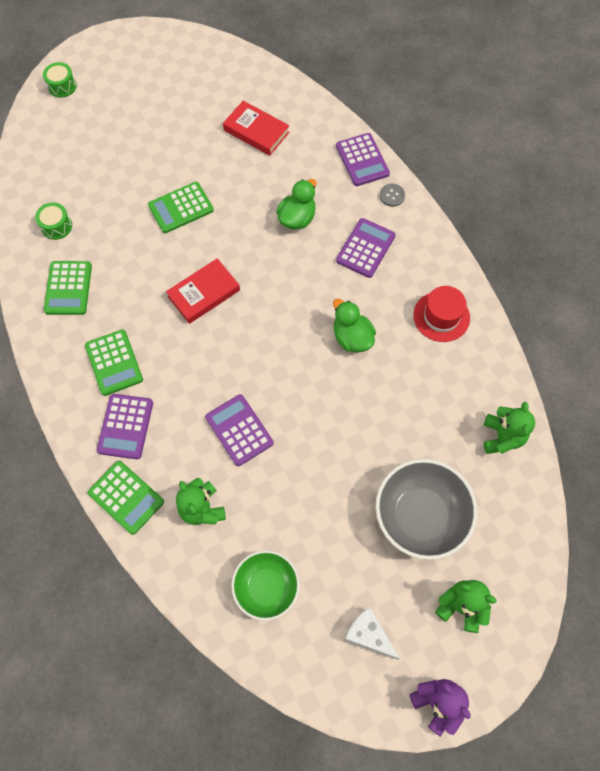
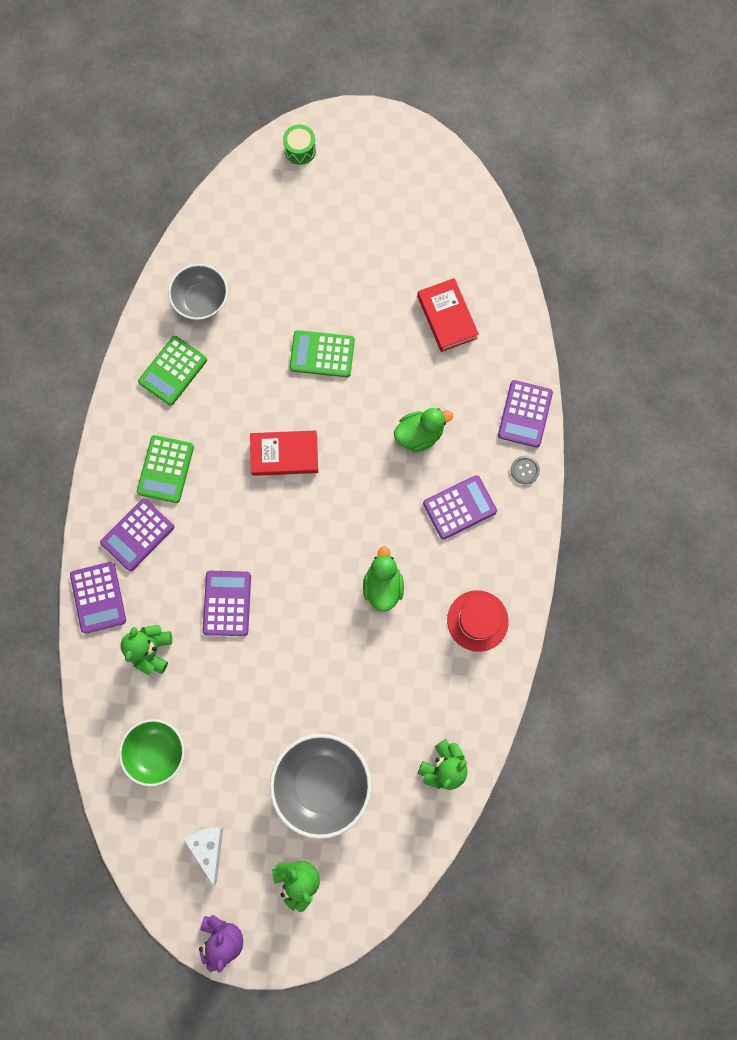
camera: 35 degrees right, 10 degrees up
green drum [35,202,72,240] -> grey bowl [168,264,228,320]
green calculator [88,461,164,535] -> purple calculator [70,562,126,634]

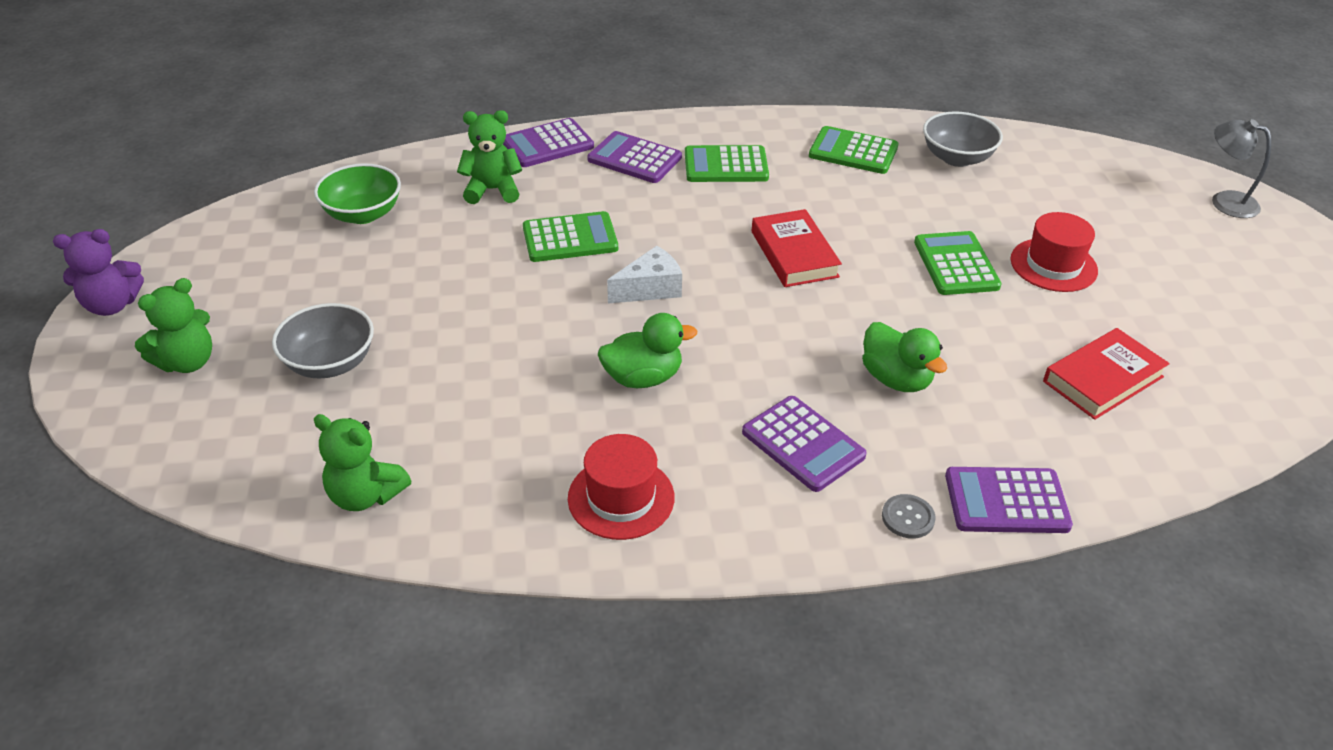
camera: 75 degrees right, 35 degrees down
white cheese [183,827,223,886] -> white cheese moved to [607,246,682,304]
purple calculator [203,571,251,636] -> green calculator [523,211,618,262]
grey bowl [270,734,371,839] -> grey bowl [272,303,374,379], size x0.66
green drum [283,125,316,165] -> grey lamp [1212,119,1271,218]
none -> red hat [1010,212,1098,292]

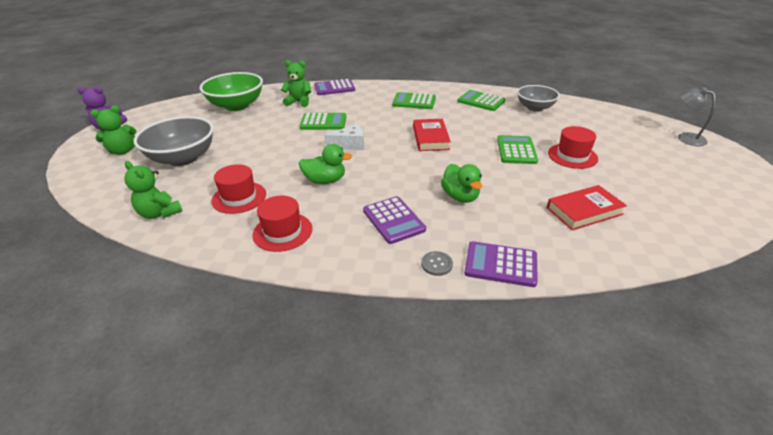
camera: 15 degrees right, 5 degrees down
grey bowl [272,303,374,379] -> grey bowl [134,116,214,166], size x1.52
green bowl [314,163,401,224] -> green bowl [200,72,263,111], size x1.52
purple calculator [587,131,682,183] -> none
none -> red hat [211,164,266,214]

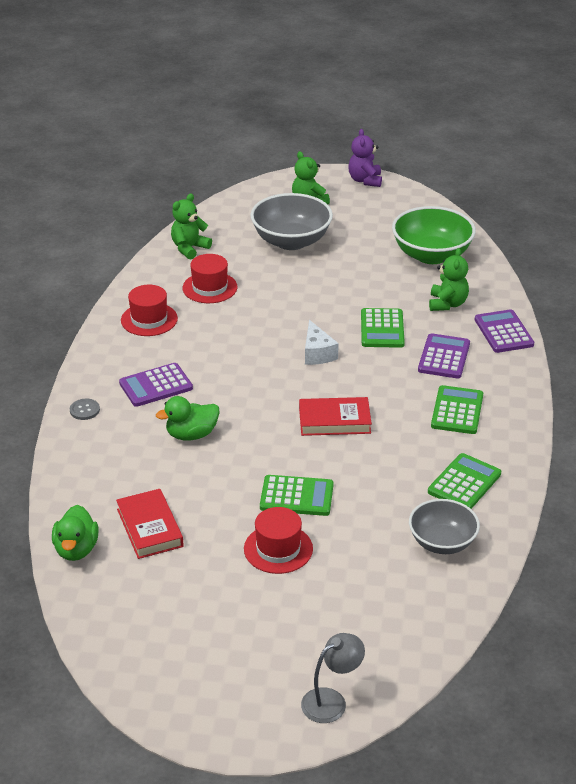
camera: 90 degrees right, 0 degrees up
green duck [299,144,352,184] -> green duck moved to [52,505,99,561]
purple calculator [465,241,538,287] -> purple calculator moved to [418,333,470,379]

